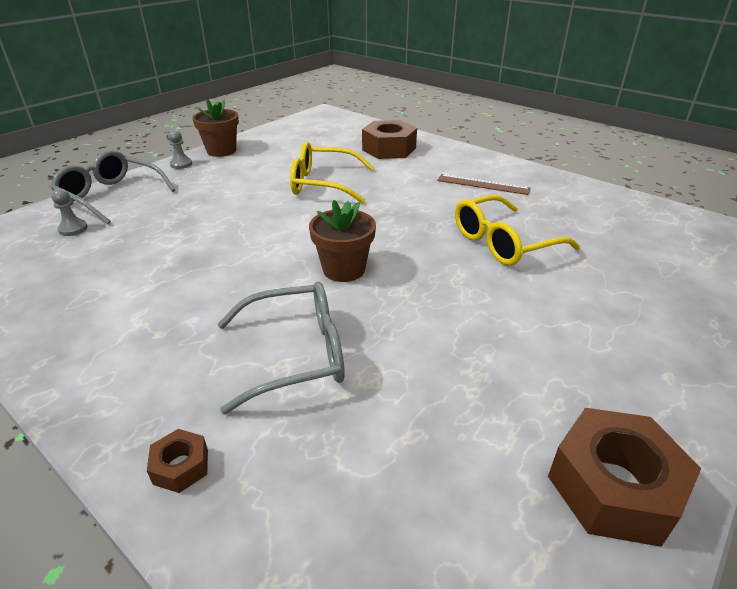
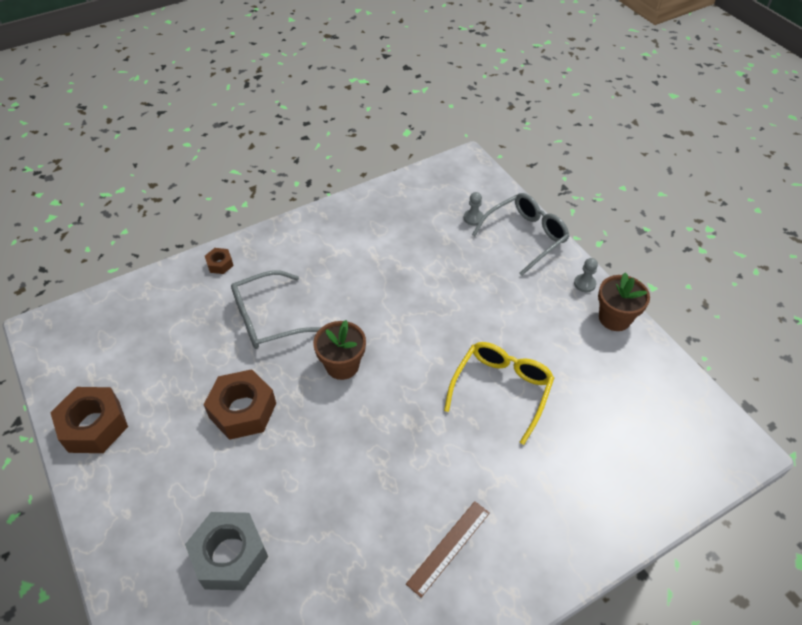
camera: 110 degrees right, 15 degrees up
grey glasses [218,281,345,414] -> grey glasses turned 60 degrees clockwise [231,270,322,349]
brown nut [362,120,417,159] -> brown nut moved to [204,369,276,440]
yellow glasses [455,195,580,266] -> none
none -> grey nut [185,512,268,590]

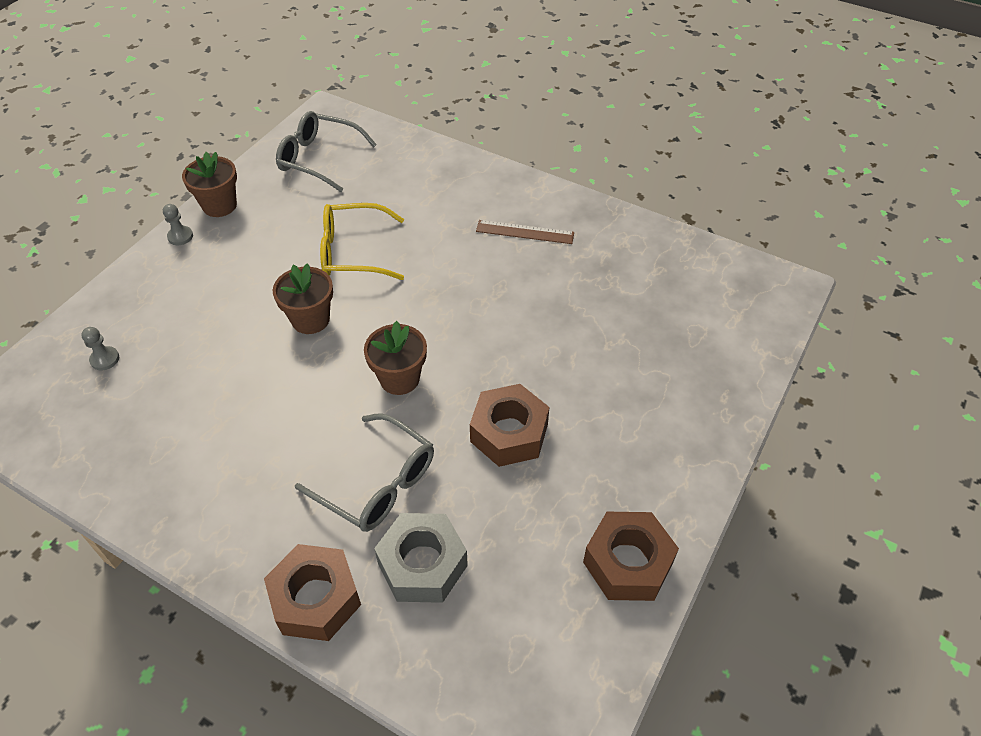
camera: 120 degrees left, 0 degrees up
grey nut [185,512,268,590] -> grey nut moved to [374,513,468,603]
brown nut [205,248,234,274] -> brown nut [264,544,361,641], size x2.07
grey glasses [472,193,569,276] -> grey glasses moved to [276,111,377,192]
none -> brown flower pot [272,263,333,334]

